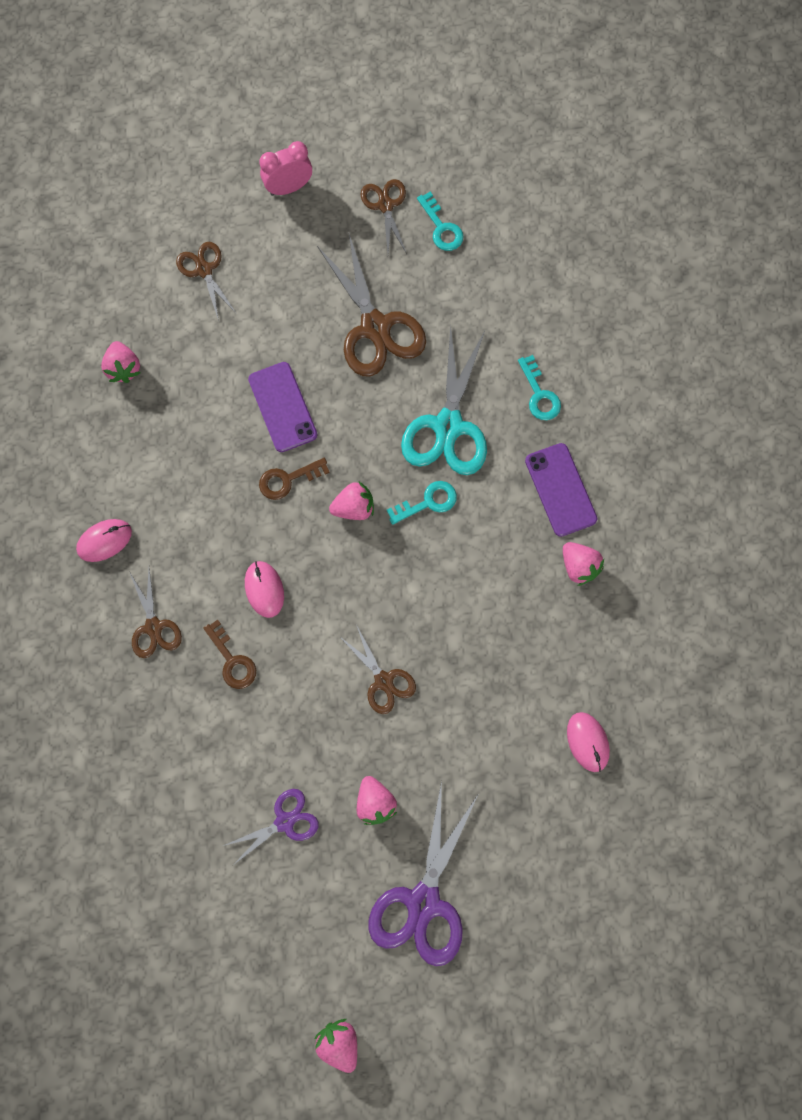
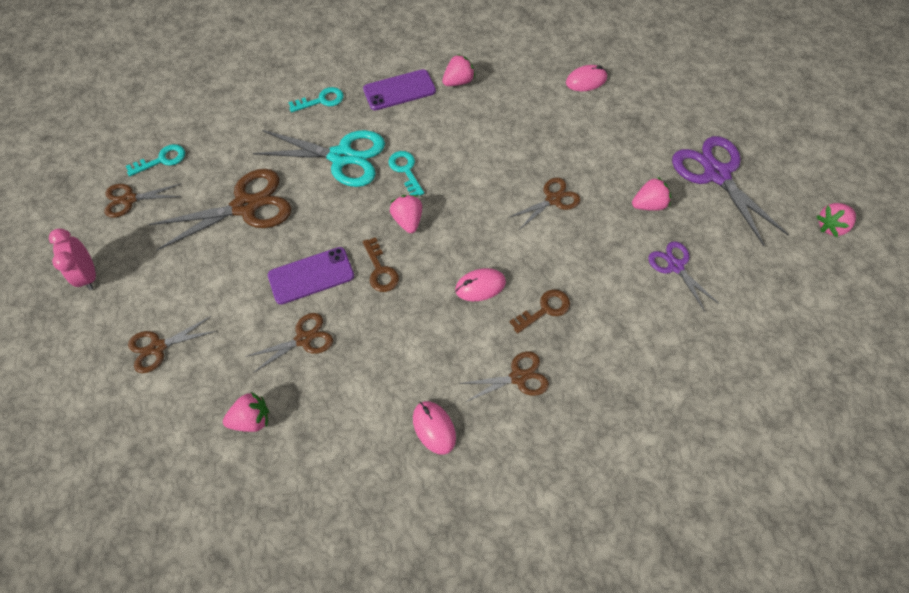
camera: 90 degrees left, 15 degrees down
purple scissors [369,781,479,966] -> purple scissors turned 135 degrees counterclockwise [672,136,789,246]
none -> brown scissors [245,313,333,373]

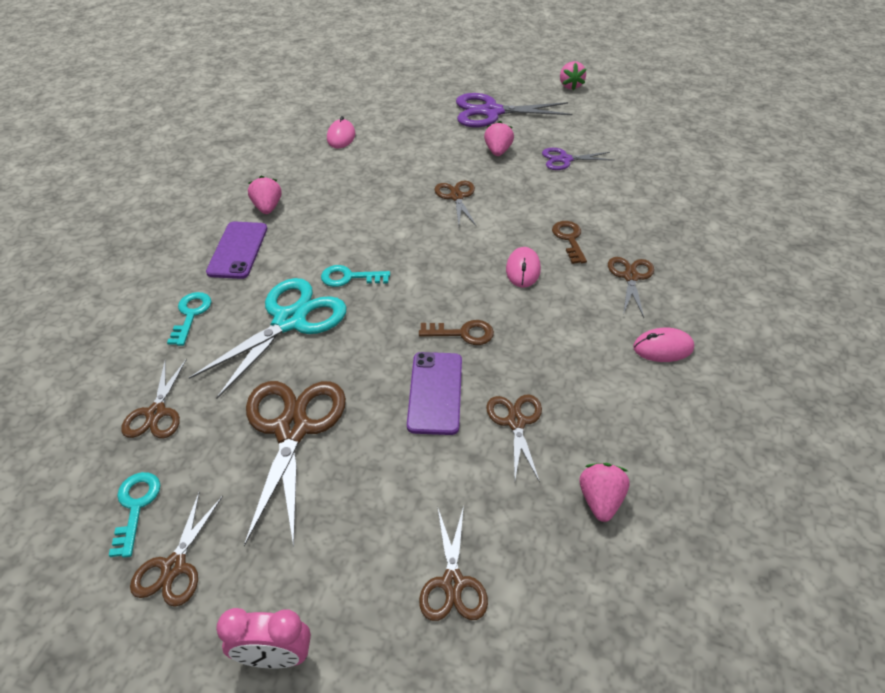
camera: 65 degrees left, 15 degrees down
pink strawberry [390,195,422,233] -> none
none -> brown scissors [121,359,187,438]

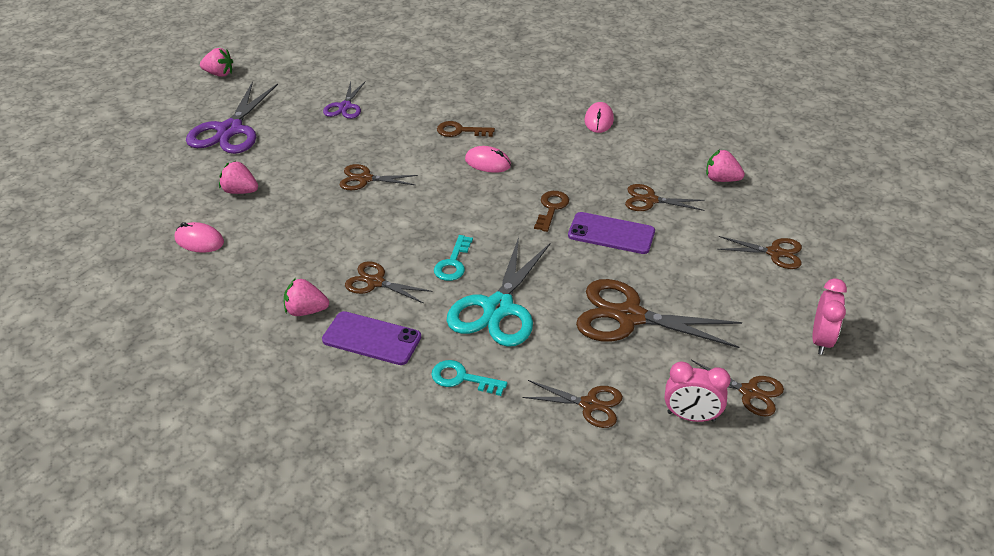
camera: 75 degrees left, 5 degrees down
turquoise key [109,472,160,558] -> pink clock [665,362,731,422]
turquoise scissors [189,278,347,399] -> turquoise scissors turned 120 degrees counterclockwise [446,237,551,347]
pink strawberry [484,121,514,156] -> pink strawberry moved to [219,161,258,194]
brown scissors [608,257,654,318] -> brown scissors moved to [345,261,433,304]

